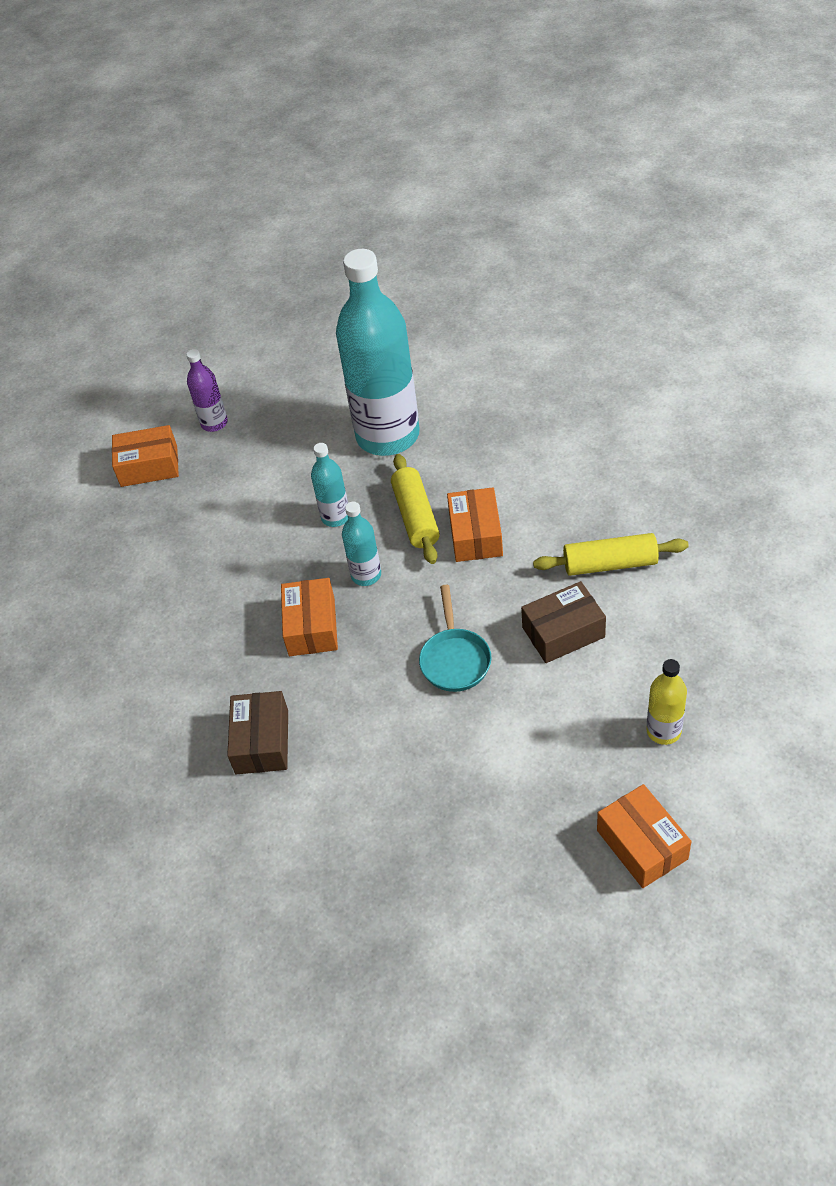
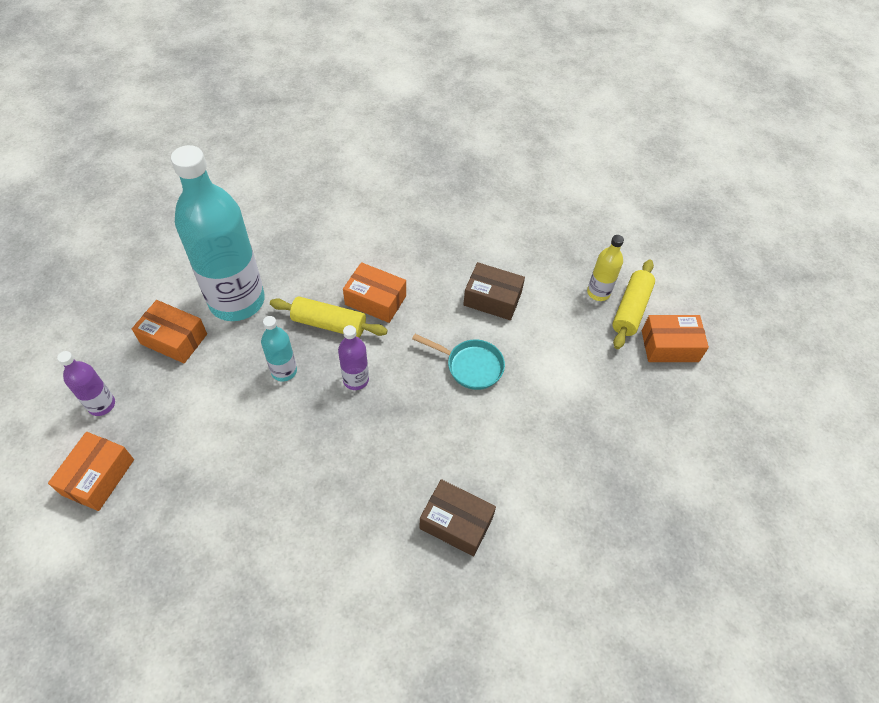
camera: 70 degrees left, 5 degrees up
orange box [281,578,338,656] -> orange box moved to [132,300,207,363]
turquoise bottle [342,502,381,586] -> purple bottle [338,325,369,390]
brown box [521,581,606,663] -> brown box turned 75 degrees counterclockwise [463,262,525,320]
yellow rolling pin [533,533,689,576] -> yellow rolling pin moved to [612,259,655,349]

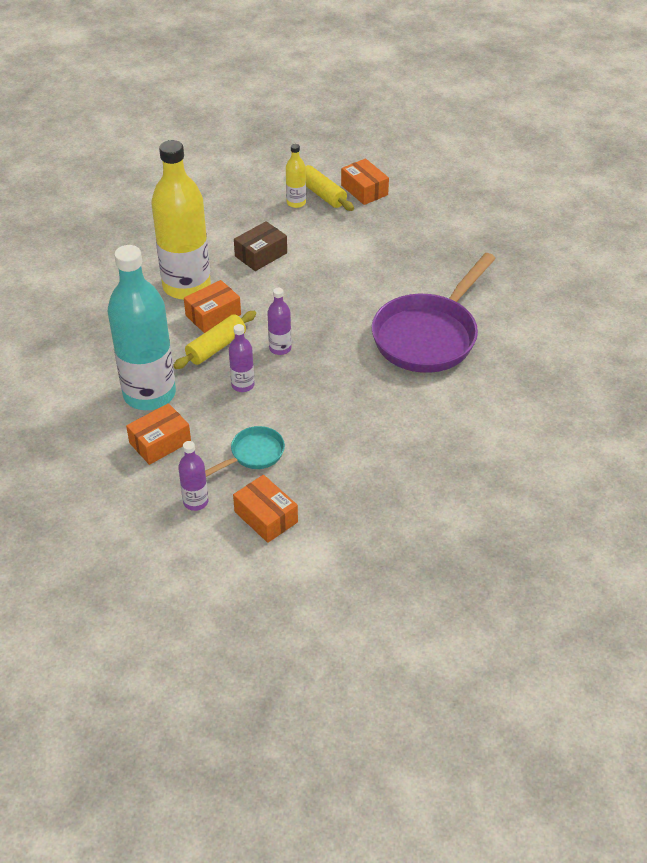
camera: 60 degrees left, 10 degrees down
turquoise bottle [261,316,297,382] -> purple bottle [229,324,254,392]
turquoise pan [412,334,505,390] -> turquoise pan moved to [205,426,285,477]
brown box [420,479,496,557] -> purple pan [372,253,496,373]
orange box [642,315,709,362] -> orange box turned 60 degrees counterclockwise [341,159,389,205]
none -> yellow bottle [151,140,211,300]

